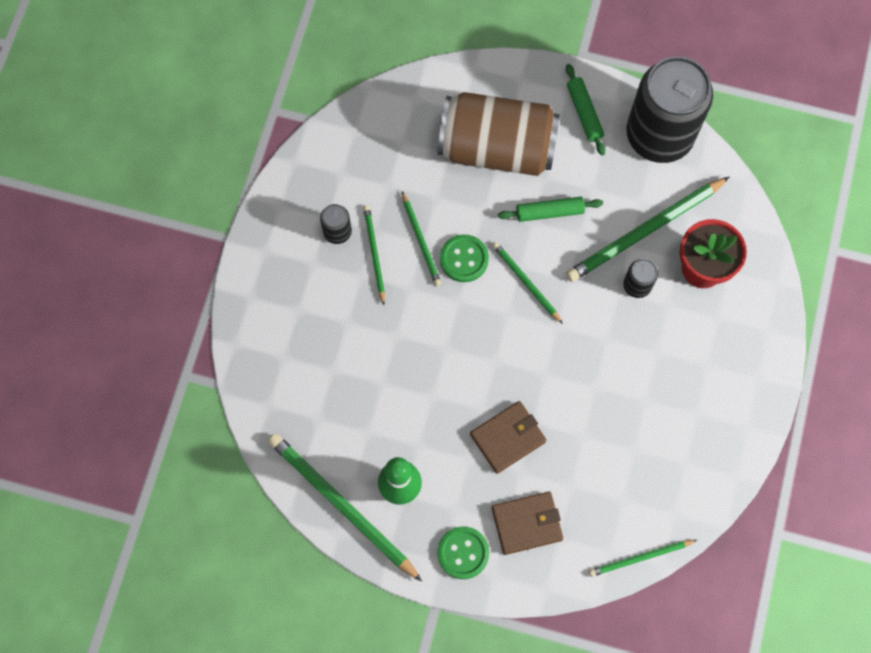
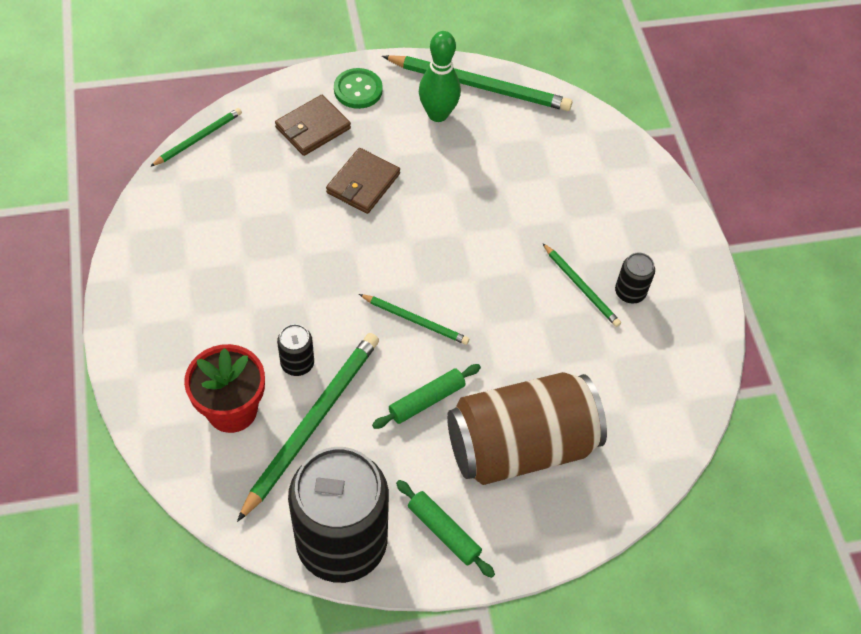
camera: 150 degrees right, 15 degrees down
green pencil [402,191,441,286] -> none
green button [440,234,489,282] -> none

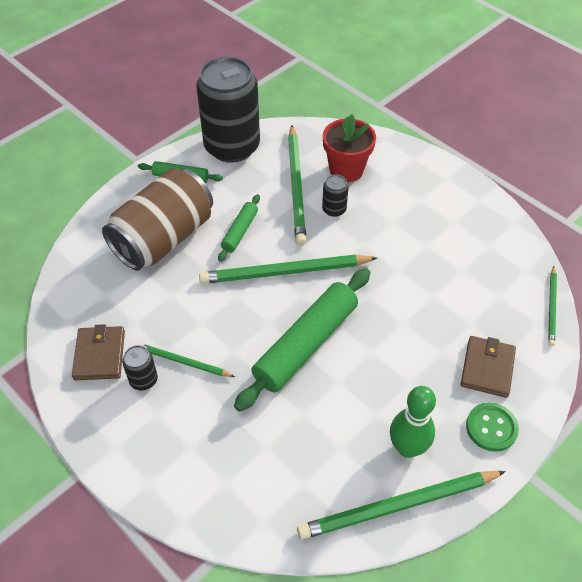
camera: 150 degrees right, 5 degrees down
brown wallet [326,148,400,214] -> brown wallet moved to [72,324,125,380]
green pencil [359,294,469,345] -> green pencil [199,255,377,284], size x1.86
none -> green rolling pin [234,268,370,412]

